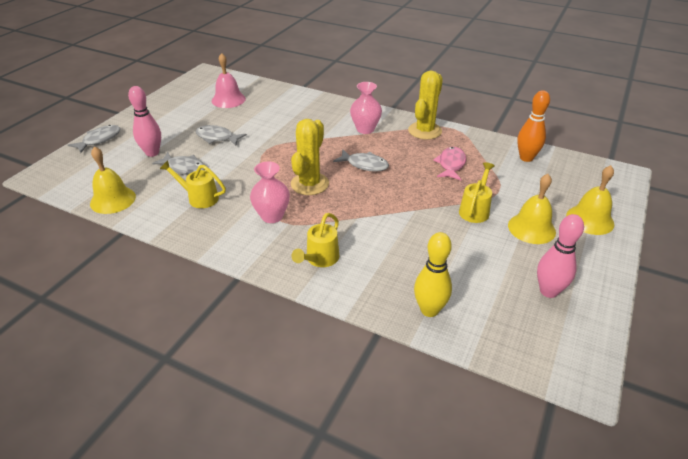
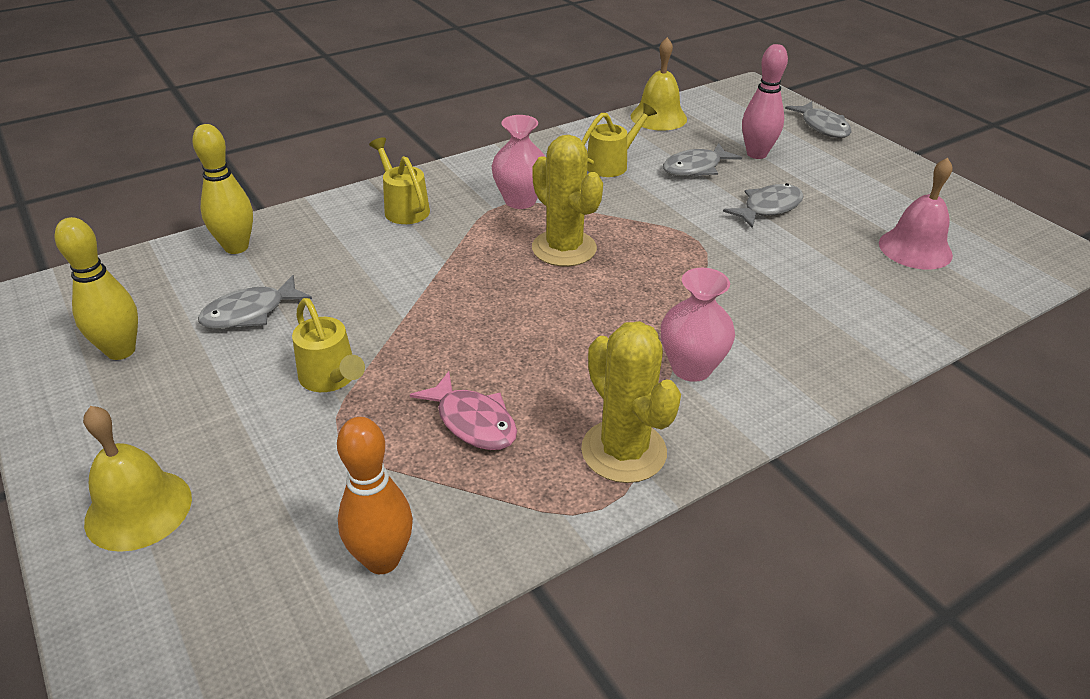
camera: 120 degrees right, 0 degrees up
grey fish [333,150,389,172] -> grey fish moved to [198,275,312,329]
yellow bell [508,174,556,244] -> none
pink bowling pin [537,214,584,298] -> yellow bowling pin [55,217,138,360]

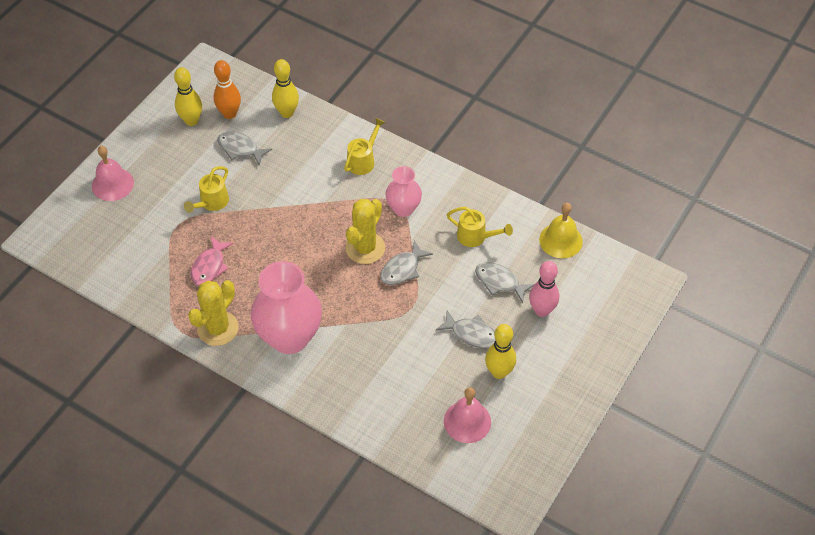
camera: 65 degrees right, 15 degrees up
yellow bell [83,406,192,552] -> pink bell [92,146,134,201]
orange bowling pin [337,417,413,574] -> orange bowling pin moved to [214,60,241,119]
pink vase [661,268,735,382] -> pink vase [251,261,322,354], size x1.79
grey fish [785,101,852,138] -> grey fish moved to [380,240,433,285]
none -> yellow bowling pin [485,324,516,379]

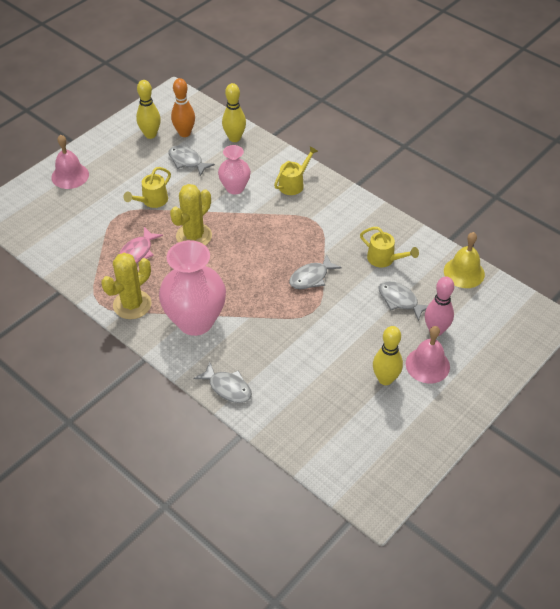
camera: 10 degrees right, 5 degrees down
yellow cactus [346,199,385,264] -> yellow cactus moved to [170,184,212,245]
pink vase [385,166,422,217] -> pink vase moved to [218,145,251,195]
grey fish [436,310,496,348] -> grey fish moved to [194,362,252,403]
pink bell [444,387,491,443] -> pink bell moved to [406,326,450,384]

